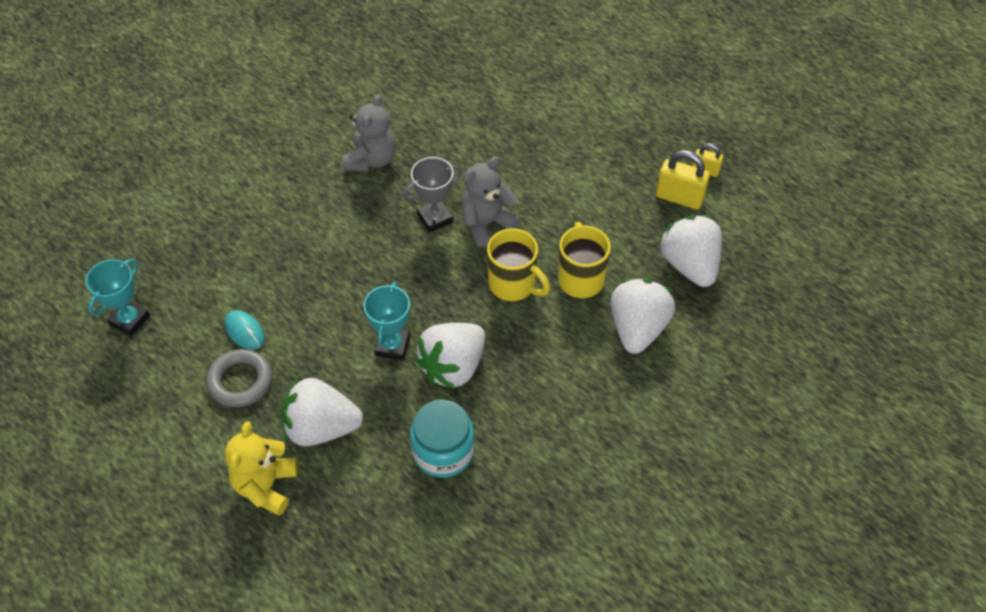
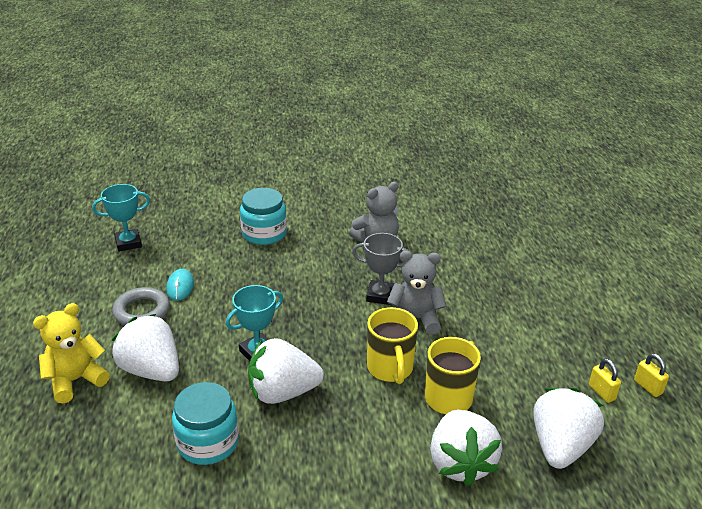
camera: 40 degrees right, 20 degrees down
white strawberry [611,279,675,354] -> white strawberry turned 120 degrees clockwise [430,410,502,486]
yellow padlock [656,150,710,209] -> yellow padlock [589,359,621,403], size x0.59
none -> turquoise jar [240,188,287,245]

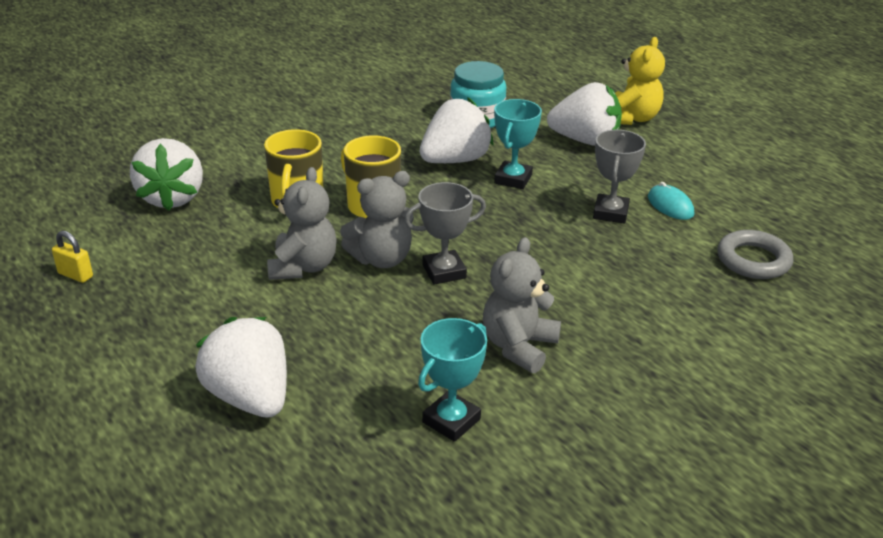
camera: 150 degrees right, 0 degrees up
turquoise trophy [92,184,150,252] -> turquoise trophy moved to [418,318,487,442]
grey ring [112,287,170,326] -> grey ring moved to [717,230,793,279]
turquoise jar [240,188,287,245] -> none
white strawberry [430,410,502,486] -> white strawberry moved to [195,317,287,418]
yellow padlock [589,359,621,403] -> none
none -> grey teddy bear [267,167,337,280]
none -> grey trophy [593,130,646,224]

